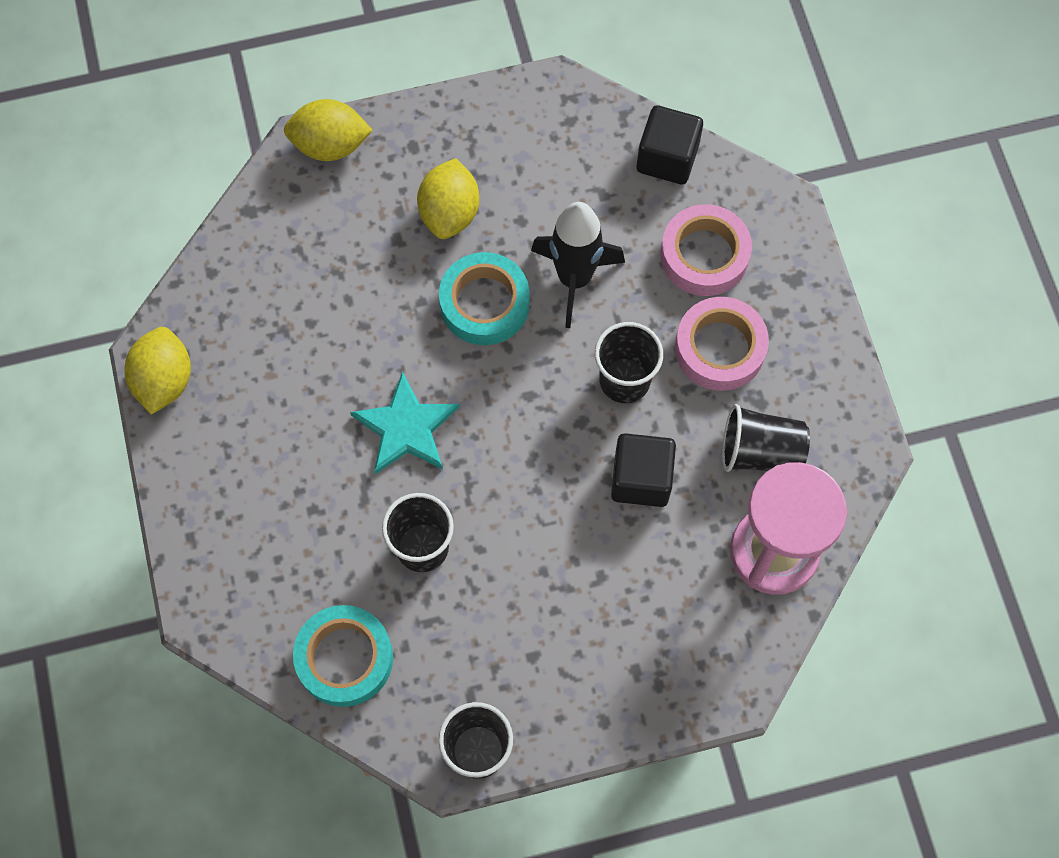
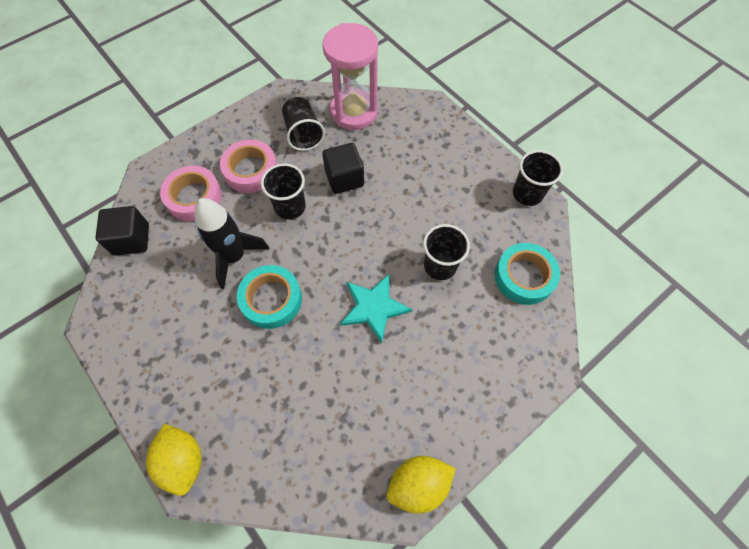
camera: 115 degrees left, 5 degrees down
yellow lemon [417,158,479,239] -> none

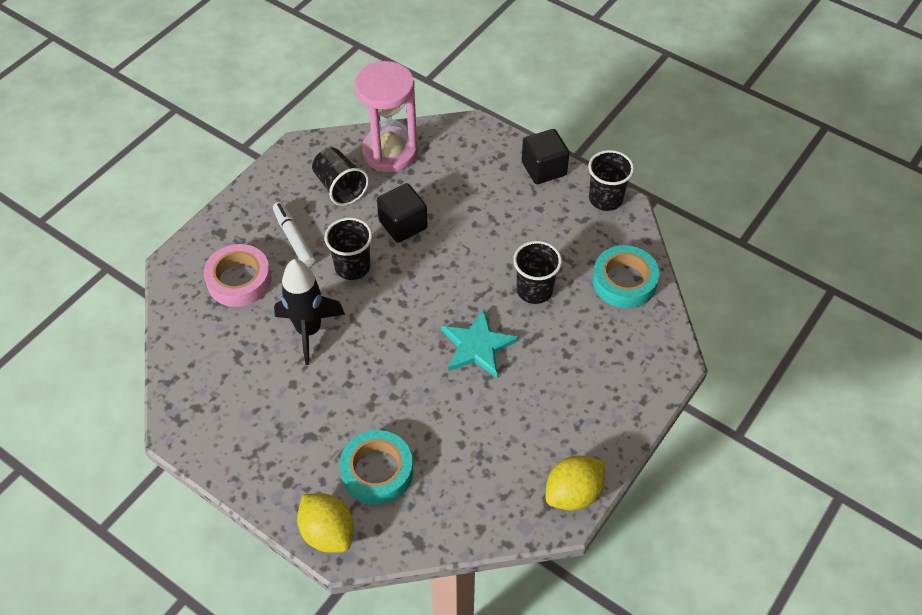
camera: 15 degrees left, 10 degrees down
black cube [95,206,149,256] -> black cube moved to [522,129,570,184]
pink tape [220,139,277,193] -> white marker [273,202,315,267]
turquoise tape [237,265,302,329] -> turquoise tape moved to [340,430,413,505]

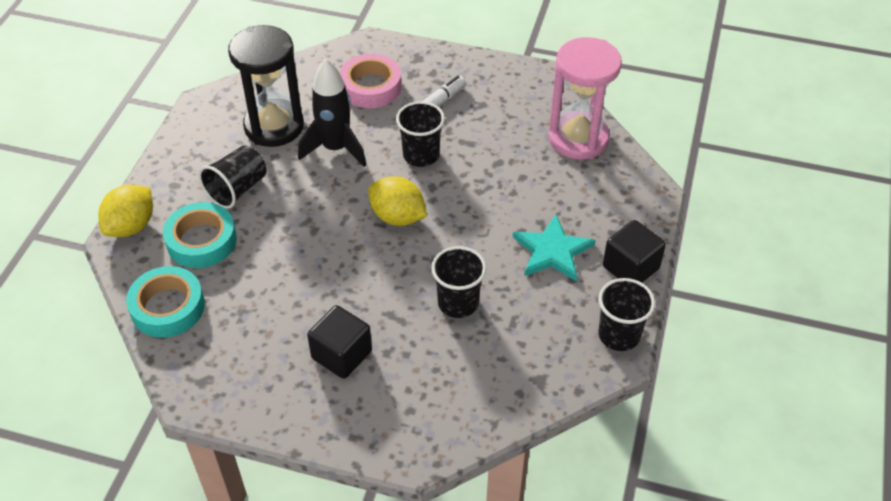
camera: 70 degrees right, 5 degrees down
black cup [312,147,369,206] -> black cup moved to [199,145,266,209]
black cube [377,183,428,243] -> black cube moved to [307,305,372,379]
turquoise star [441,309,519,378] -> turquoise star moved to [513,215,595,281]
yellow lemon [545,455,605,511] -> yellow lemon moved to [368,176,427,226]
turquoise tape [593,245,659,308] -> turquoise tape moved to [126,266,205,338]
none -> black hourglass [228,25,304,147]

